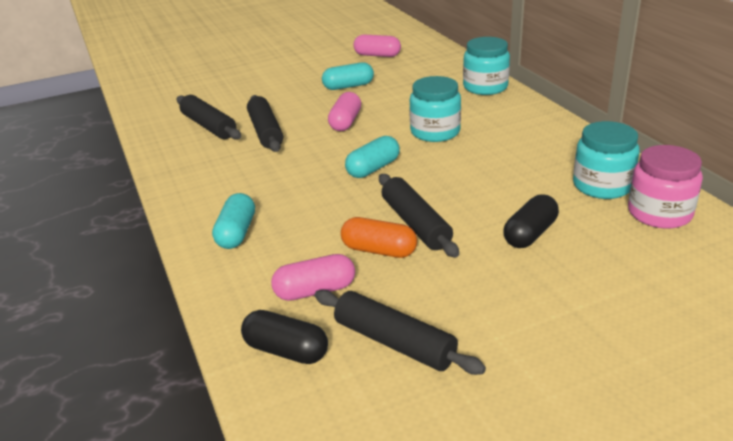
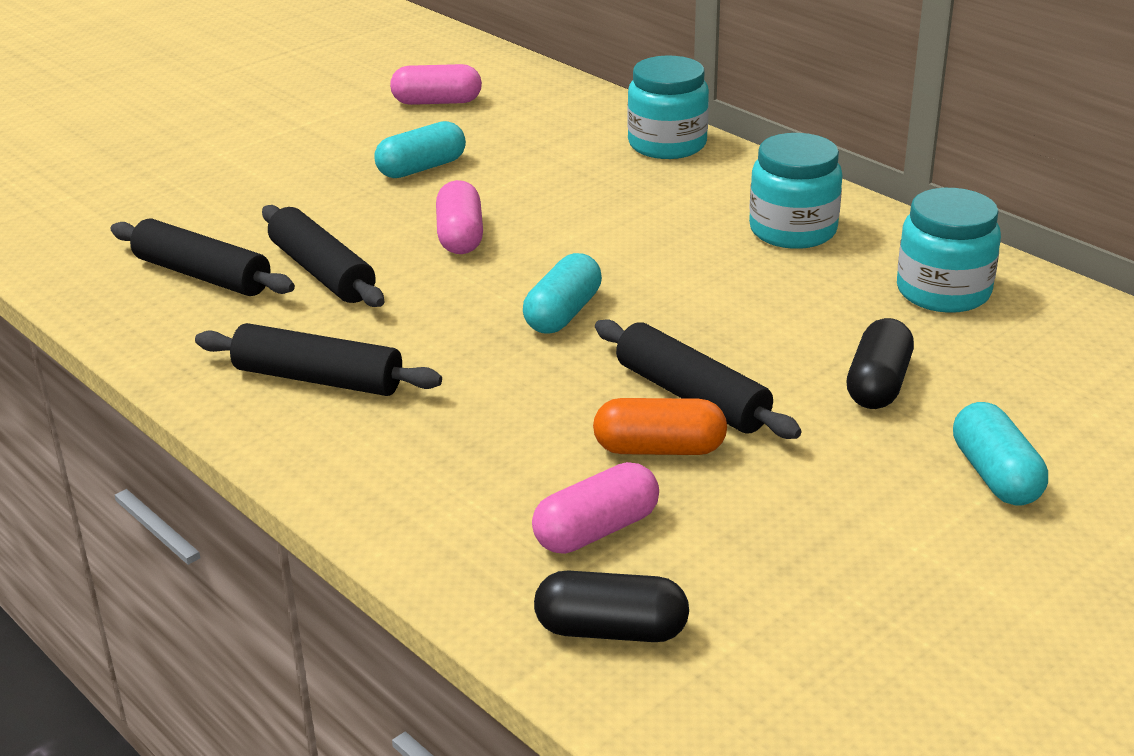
camera: 20 degrees left, 0 degrees up
turquoise capsule [212,193,255,249] -> turquoise capsule moved to [953,402,1048,506]
black rolling pin [315,290,486,375] -> black rolling pin moved to [195,323,442,396]
turquoise jar [409,76,461,142] -> turquoise jar moved to [749,133,843,249]
pink jar [628,145,703,229] -> none

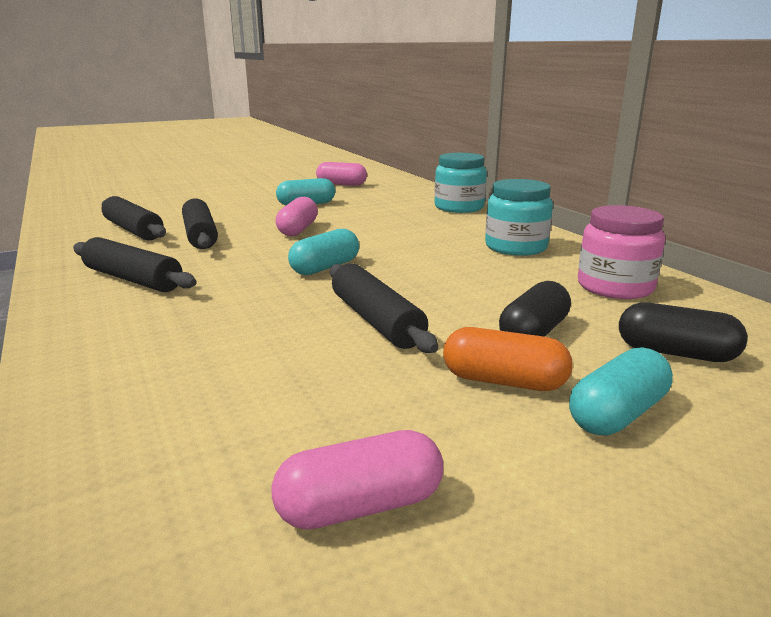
camera: 15 degrees right, 10 degrees down
pink capsule [532,462,659,554] -> pink capsule moved to [271,430,443,530]
black capsule [534,570,689,642] -> black capsule moved to [619,302,748,362]
orange capsule [593,398,727,455] -> orange capsule moved to [443,327,573,391]
turquoise jar [897,188,1001,313] -> pink jar [578,205,665,299]
turquoise capsule [953,402,1048,506] -> turquoise capsule turned 45 degrees clockwise [569,347,673,435]

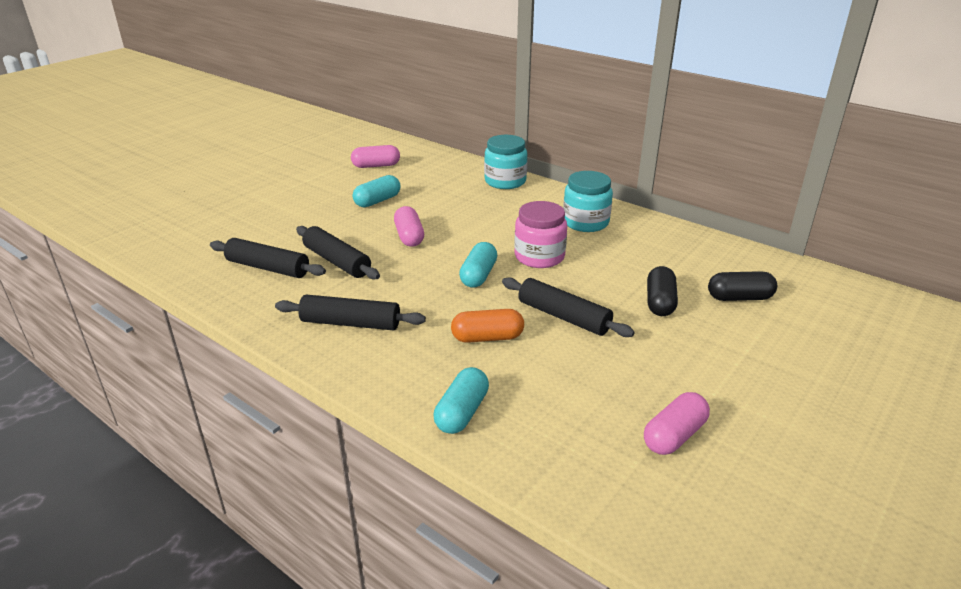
camera: 25 degrees left, 10 degrees up
orange capsule [443,327,573,391] -> orange capsule moved to [451,309,524,343]
turquoise capsule [569,347,673,435] -> turquoise capsule moved to [434,367,489,434]
pink jar [578,205,665,299] -> pink jar moved to [514,201,567,268]

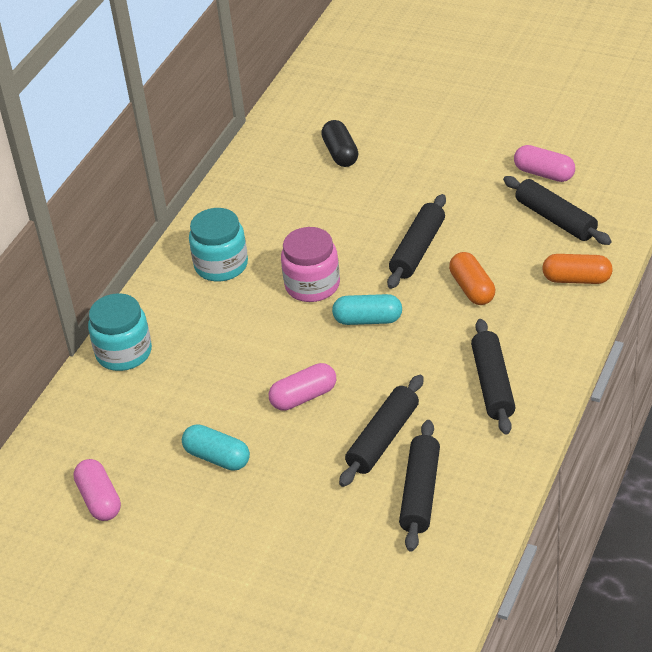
camera: 100 degrees left, 10 degrees up
turquoise capsule [434,367,489,434] -> orange capsule [542,254,613,284]
black capsule [647,266,678,316] -> none
none -> black rolling pin [503,176,612,245]

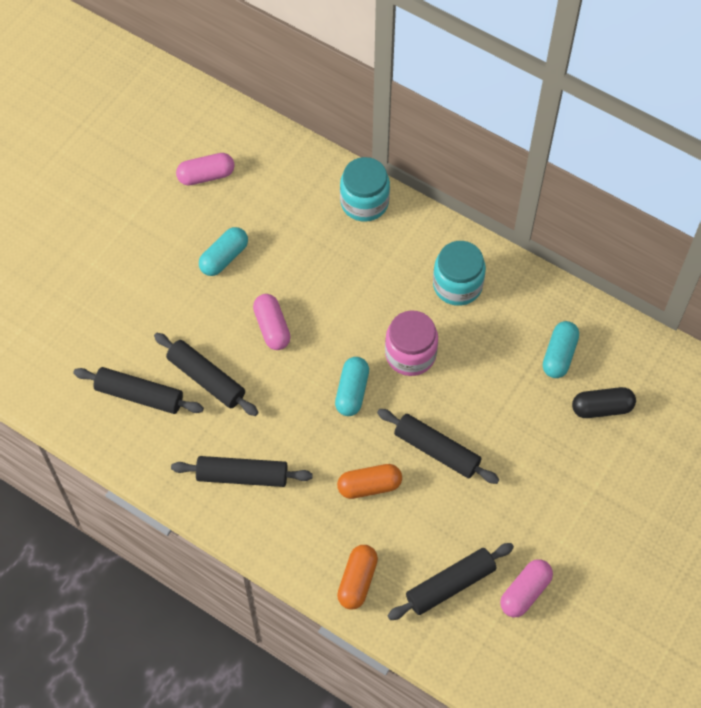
camera: 95 degrees right, 20 degrees up
none -> turquoise capsule [543,321,579,378]

